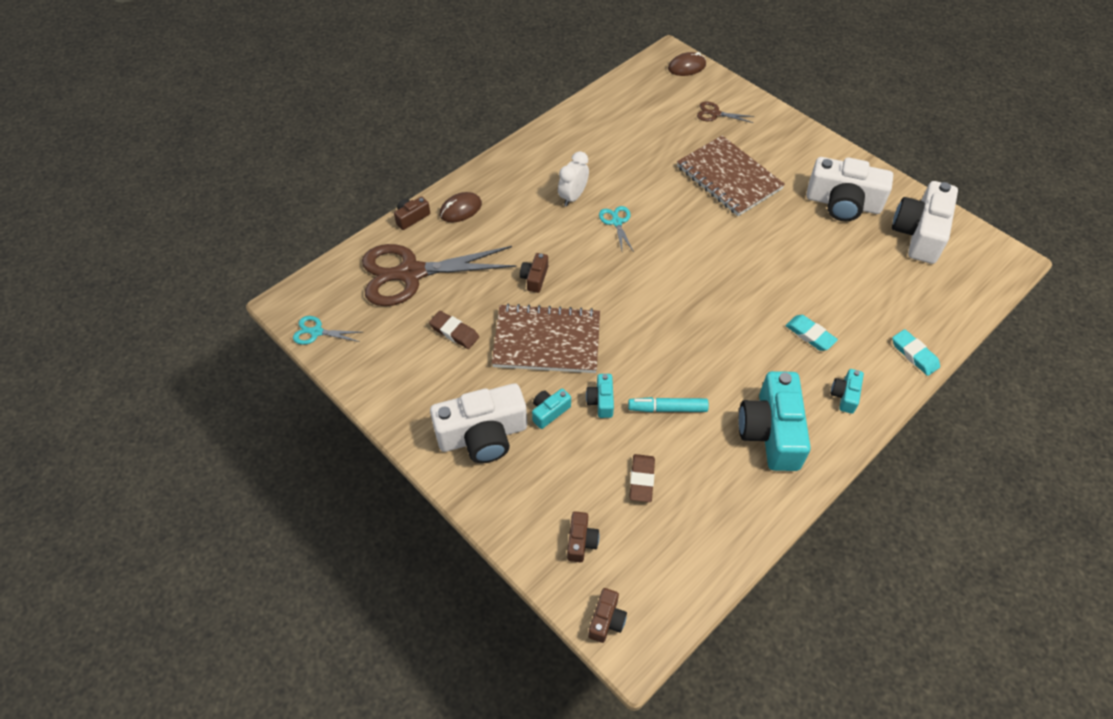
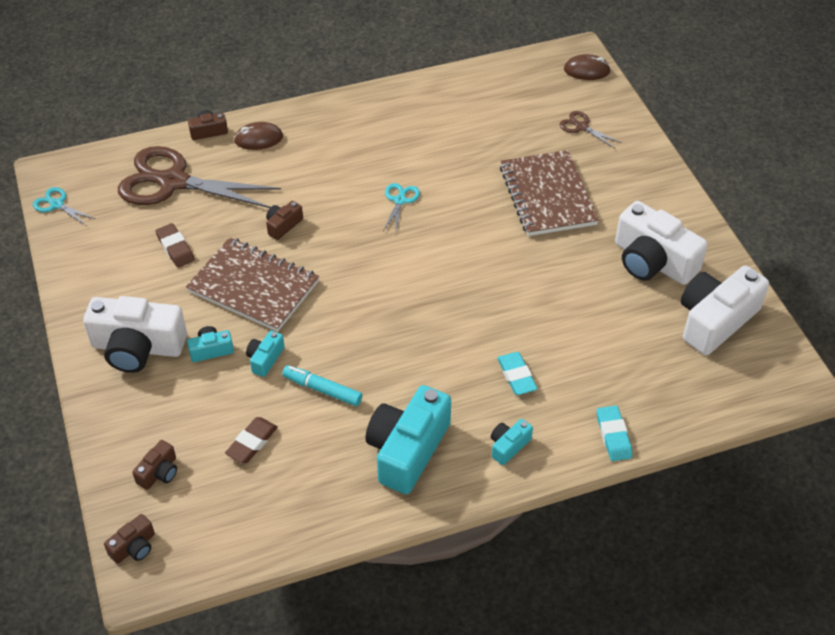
camera: 25 degrees right, 5 degrees down
white clock [558,151,589,206] -> none

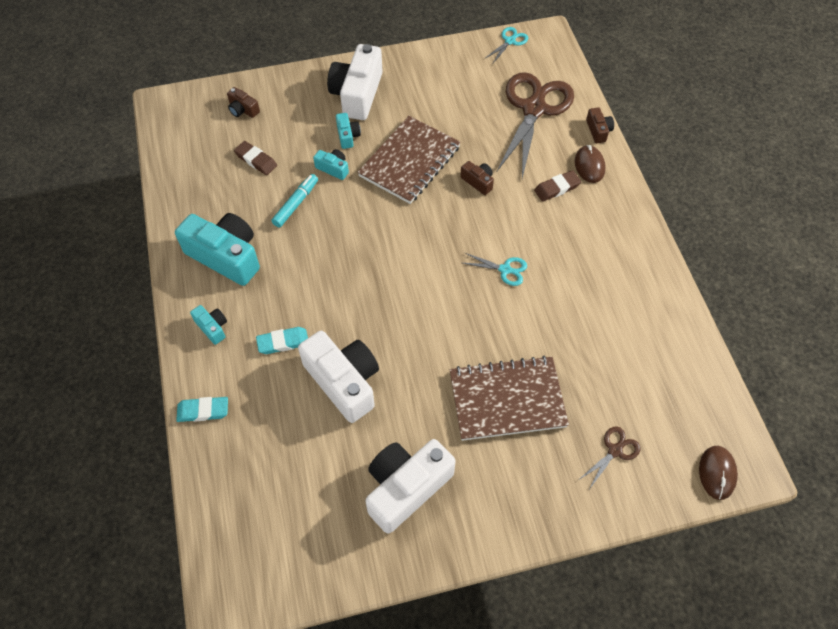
camera: 95 degrees right, 10 degrees up
brown camera [104,514,155,564] -> none
brown eraser [155,223,195,268] -> brown eraser moved to [534,170,581,202]
white camera [681,265,769,355] -> white camera moved to [298,331,379,423]

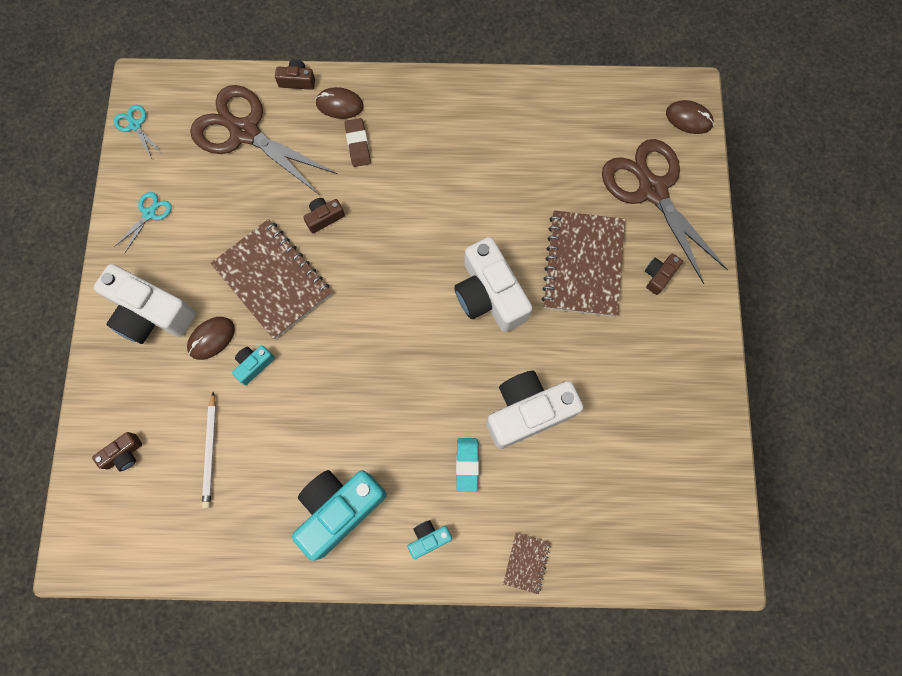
camera: 75 degrees left, 15 degrees up
turquoise eraser [176,397,228,422] -> brown notebook [503,533,551,594]
brown eraser [234,141,277,175] -> white pencil [202,392,216,508]
turquoise marker [271,174,318,228] -> none
turquoise camera [336,113,361,149] -> brown mouse [187,317,235,360]
white camera [365,439,456,534] -> white camera moved to [454,237,533,332]
turquoise scissors [463,253,527,286] -> turquoise scissors moved to [114,192,172,253]
brown scissors [580,427,641,488] -> brown scissors [602,139,728,284], size x2.35
none -> brown camera [645,254,683,295]

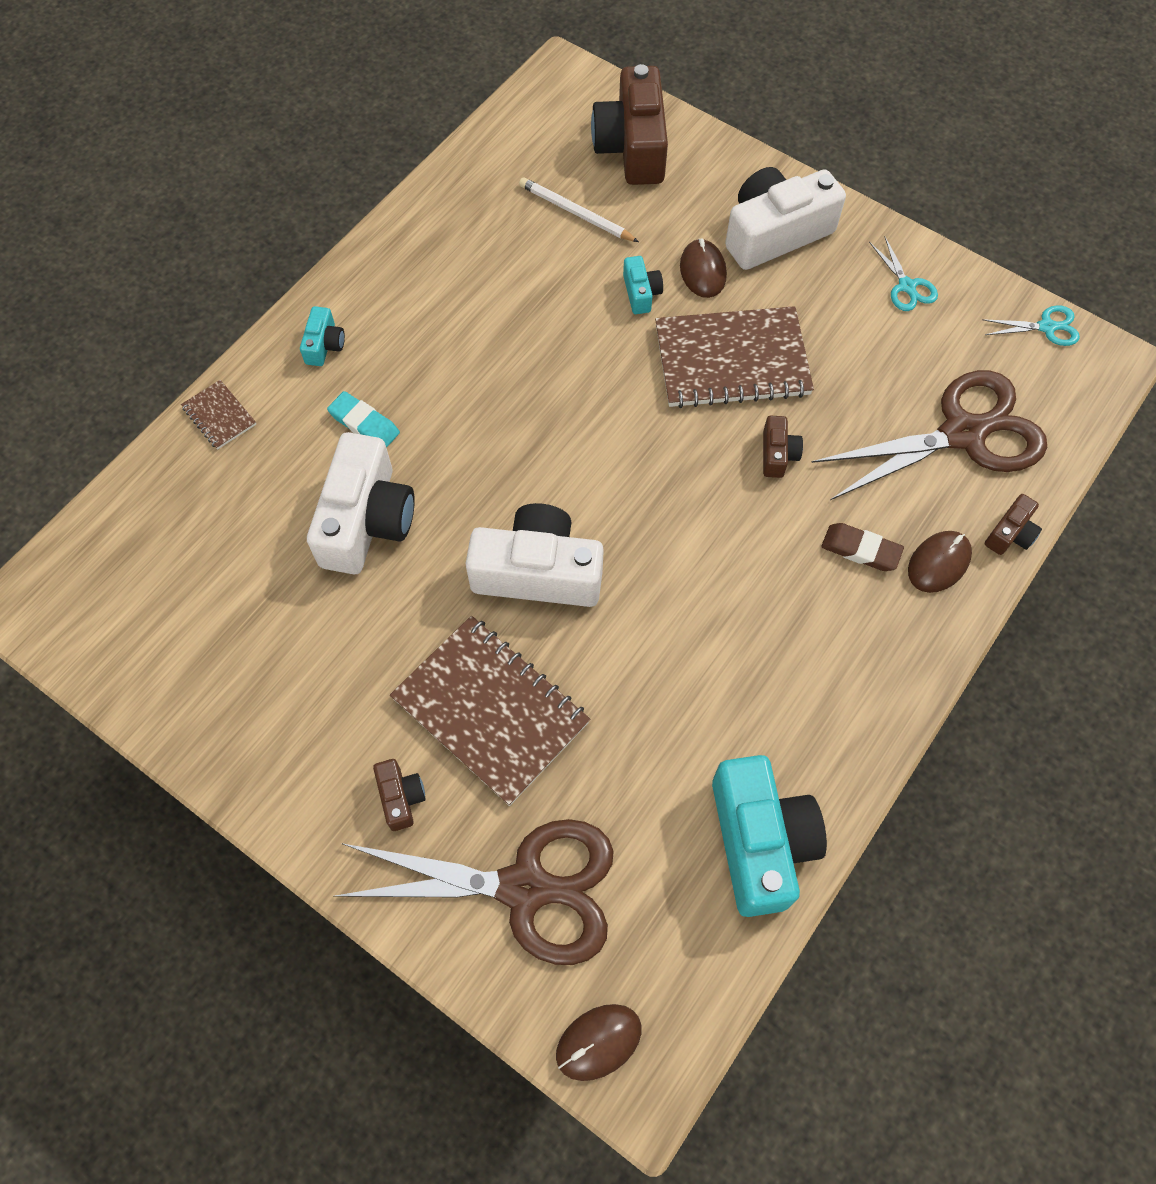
camera: 125 degrees right, 10 degrees down
brown camera [92,432,142,471] -> brown camera [591,64,668,185], size x2.17
turquoise camera [292,470,387,561] -> turquoise camera moved to [712,755,827,917]

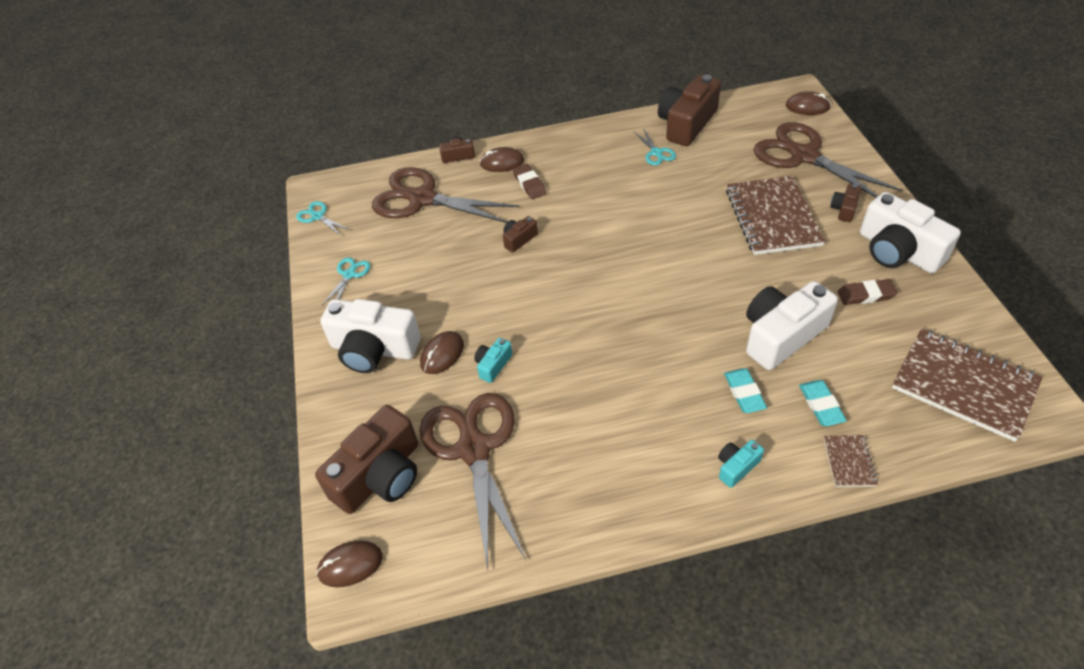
camera: 135 degrees left, 15 degrees down
white camera [466,503,604,607] -> white camera moved to [860,192,961,273]
white pencil [519,177,639,242] -> brown scissors [420,393,526,570]
brown notebook [655,306,814,408] -> brown notebook moved to [892,328,1043,442]
turquoise camera [712,755,827,917] -> brown camera [658,75,721,146]
none -> brown mouse [316,541,383,587]
none -> turquoise scissors [633,128,676,166]
none -> turquoise eraser [799,380,847,426]
none -> brown eraser [838,279,898,305]

